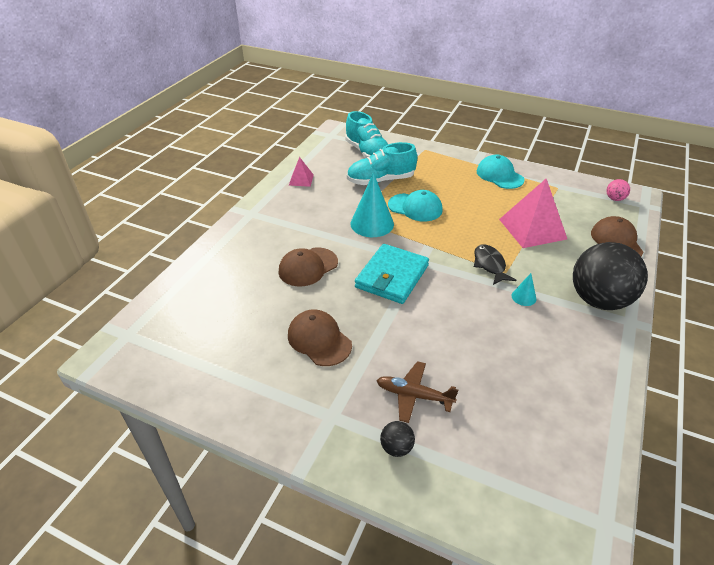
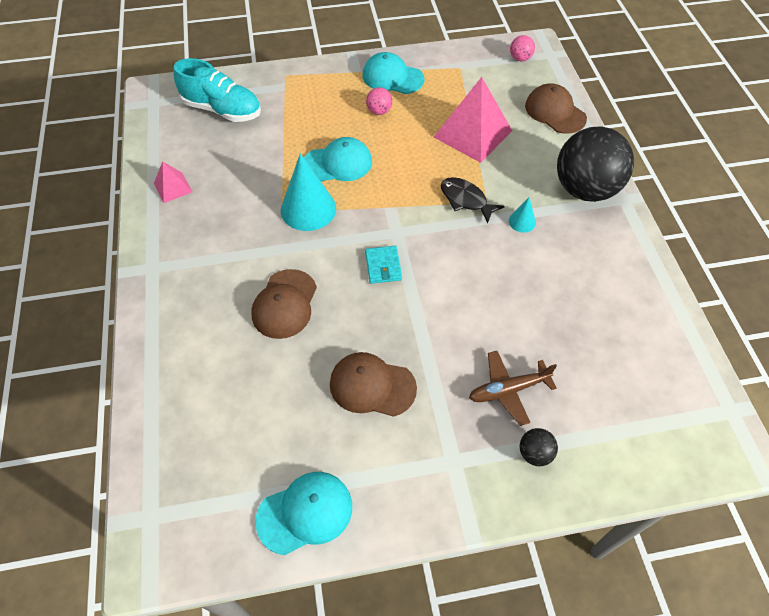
camera: 35 degrees left, 15 degrees up
turquoise shoe [347,142,417,185] -> none
turquoise wallet [355,244,429,304] -> turquoise wallet [365,246,402,284], size x0.50
none -> turquoise cap [255,472,352,555]
none -> pink ball [366,87,392,115]

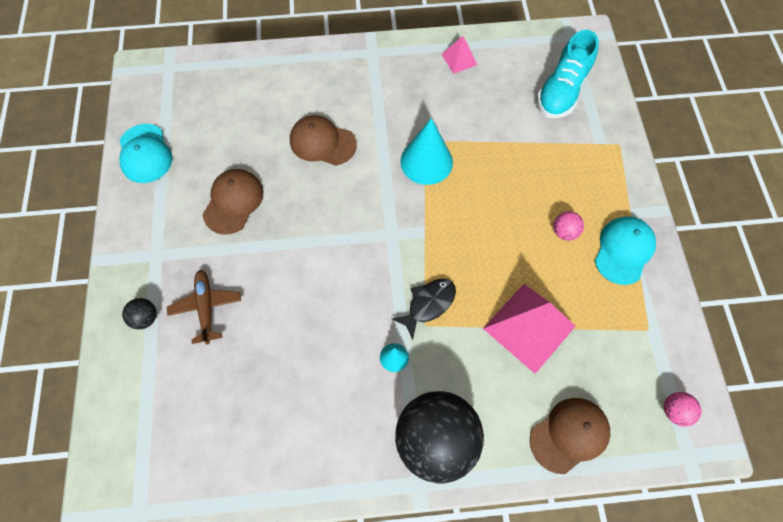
camera: 95 degrees right, 10 degrees up
turquoise cap [304,137,372,181] -> none
turquoise wallet [365,246,402,284] -> none

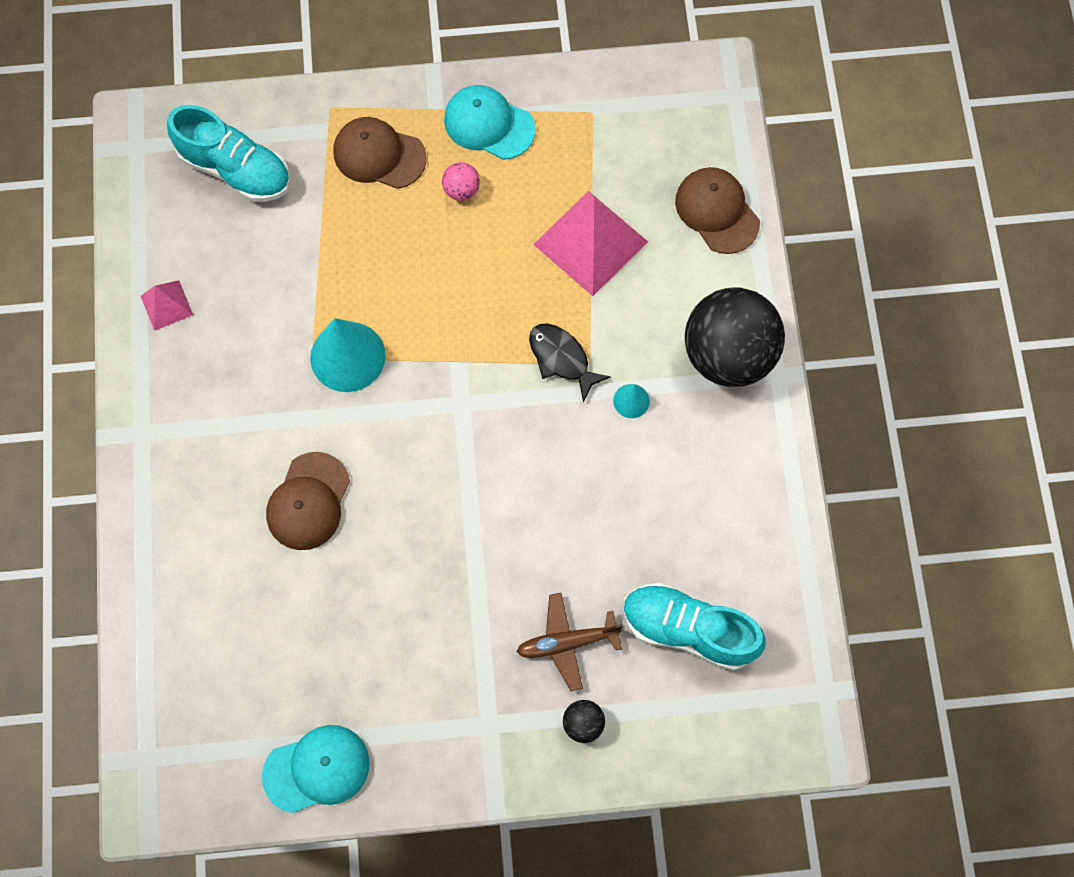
camera: 90 degrees left, 5 degrees up
brown cap [202,169,263,235] -> brown cap moved to [334,117,427,189]
pink ball [664,392,701,426] -> none
none -> turquoise shoe [623,583,766,671]

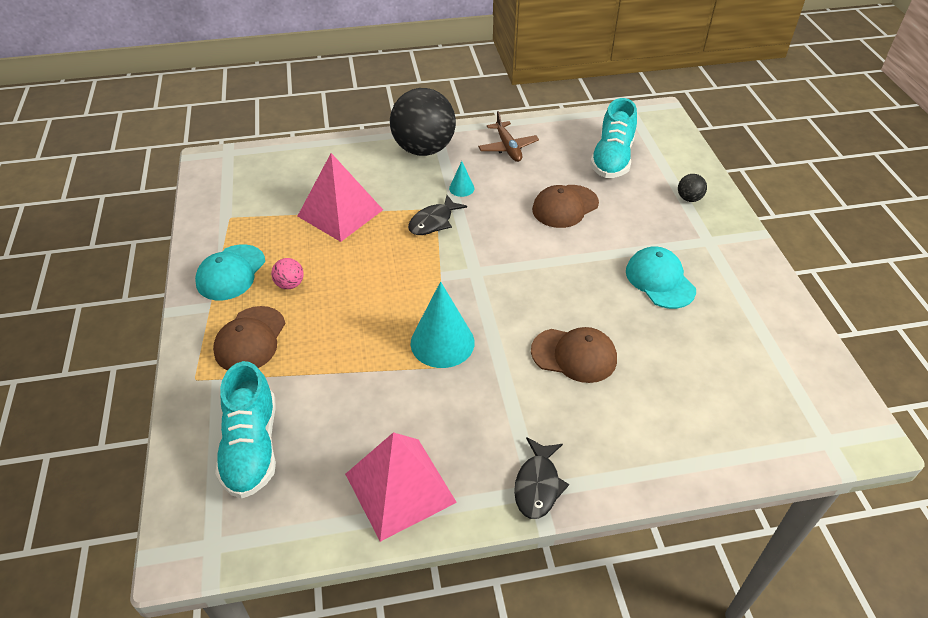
camera: 95 degrees left, 25 degrees down
pink pyramid [141,280,193,331] -> pink pyramid [345,432,457,542], size x2.00
turquoise shoe [167,105,291,202] -> turquoise shoe turned 150 degrees clockwise [215,361,276,499]
turquoise cap [262,725,370,813] -> turquoise cap moved to [626,246,696,309]
brown plane [517,593,623,691] -> brown plane moved to [478,111,539,162]
brown cap [675,167,760,254] -> brown cap moved to [532,185,599,228]
none -> black fish [514,437,569,519]

